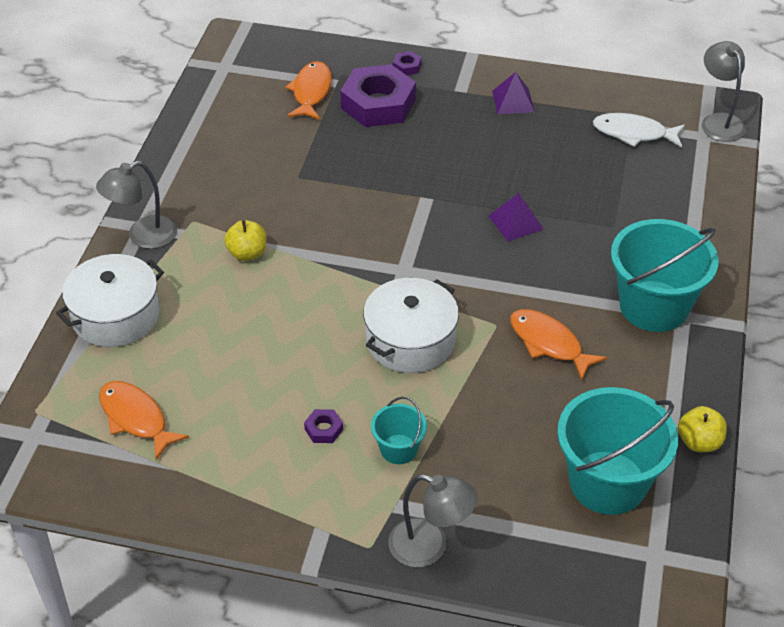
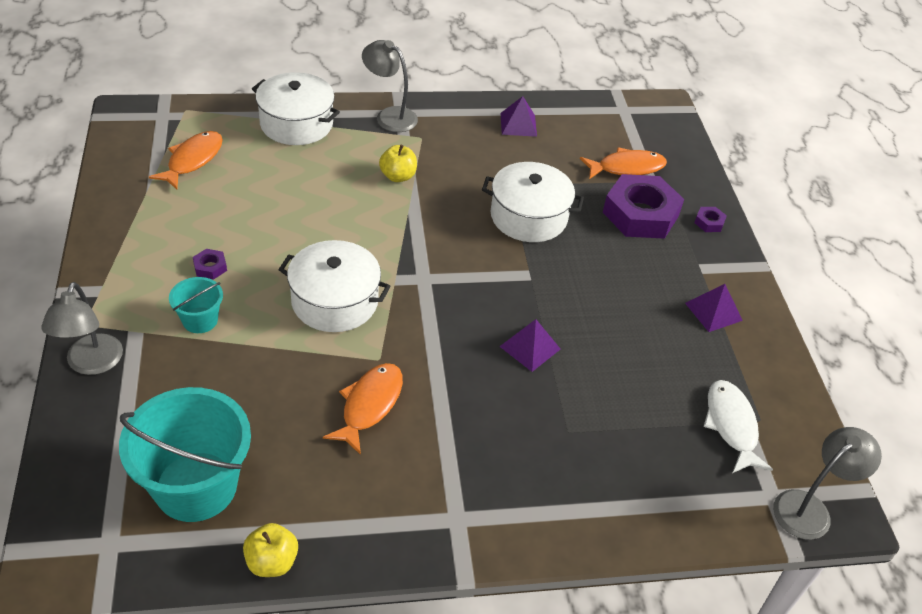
camera: 65 degrees right, 0 degrees up
turquoise bucket [611,219,718,332] -> none
none -> white pot [482,162,584,242]
none -> purple pyramid [500,96,537,137]

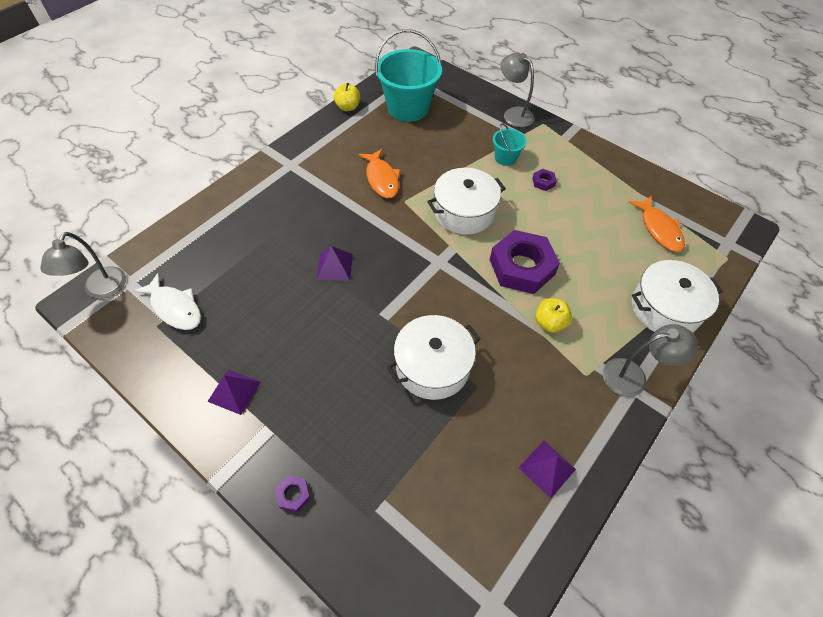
camera: 140 degrees right, 10 degrees up
orange fish [580,147,667,179] -> none
purple nut [602,174,684,239] -> purple nut moved to [490,230,560,294]

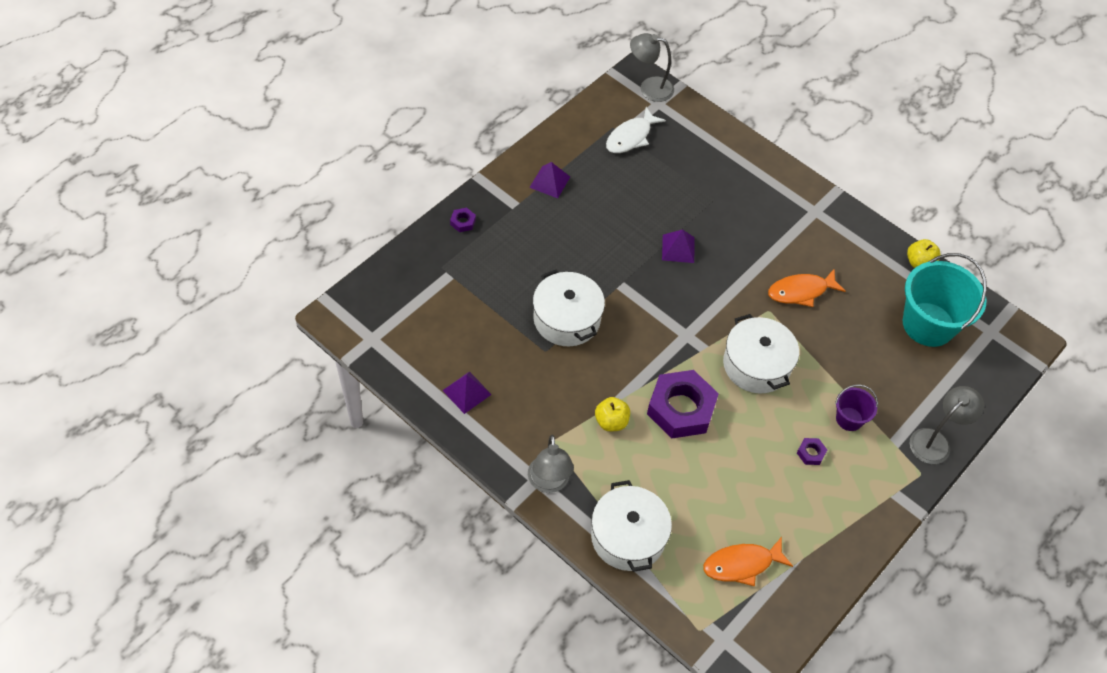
camera: 90 degrees right, 0 degrees up
turquoise bucket [493,123,527,166] -> purple bucket [835,385,878,431]

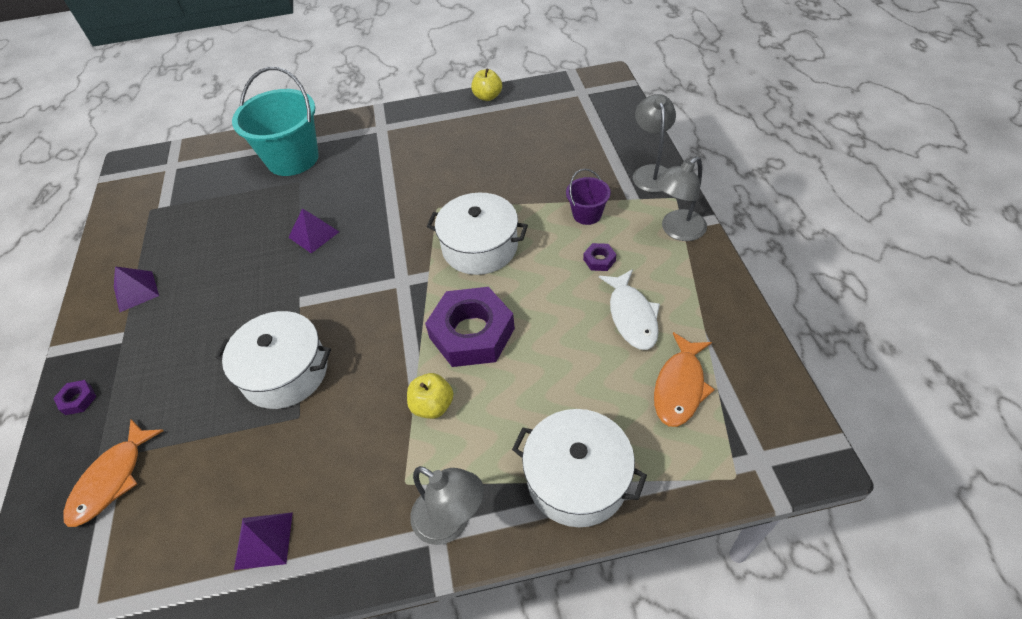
camera: 45 degrees left, 5 degrees down
white fish [606,107,666,153] -> white fish moved to [599,269,660,350]
grey lamp [630,33,674,102] -> grey lamp moved to [656,157,707,241]
orange fish [768,269,846,307] -> orange fish moved to [63,419,164,527]
turquoise bucket [903,253,987,347] -> turquoise bucket moved to [232,67,319,176]

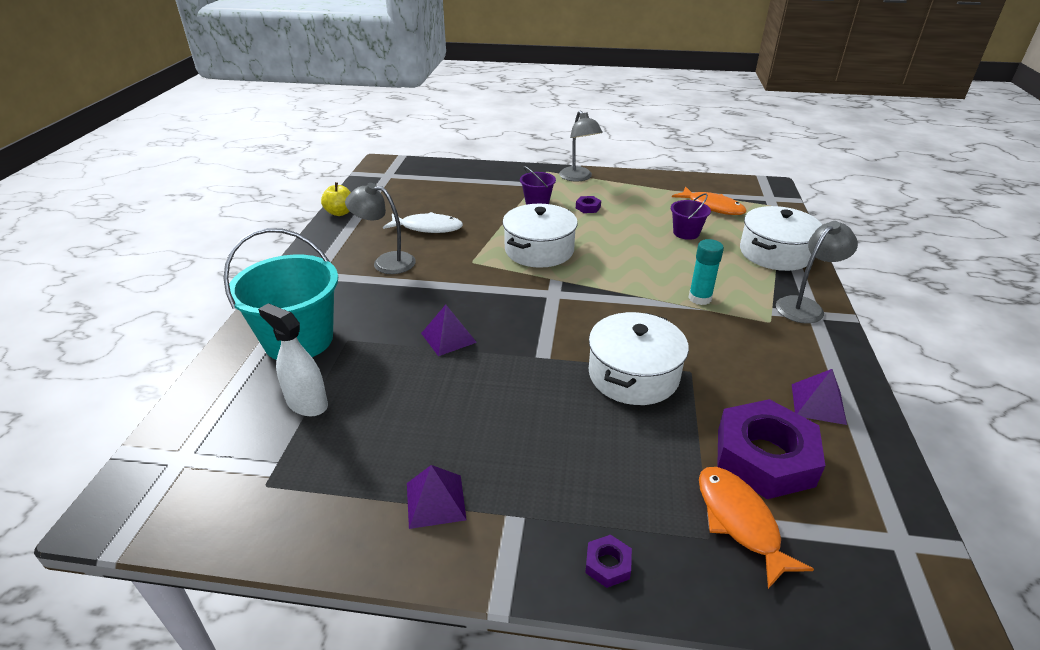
camera: 75 degrees left, 15 degrees down
orange fish [63,419,164,527] -> orange fish turned 150 degrees counterclockwise [699,467,814,589]
yellow apple [407,373,454,419] -> turquoise glue stick [688,239,724,305]
purple nut [425,287,515,367] -> purple nut moved to [717,399,825,499]
white fish [599,269,660,350] -> white fish moved to [383,212,463,233]
grey lamp [633,94,676,193] -> grey lamp moved to [345,183,416,274]
none -> white spray bottle [258,303,328,416]
none -> purple bucket [671,193,711,240]

